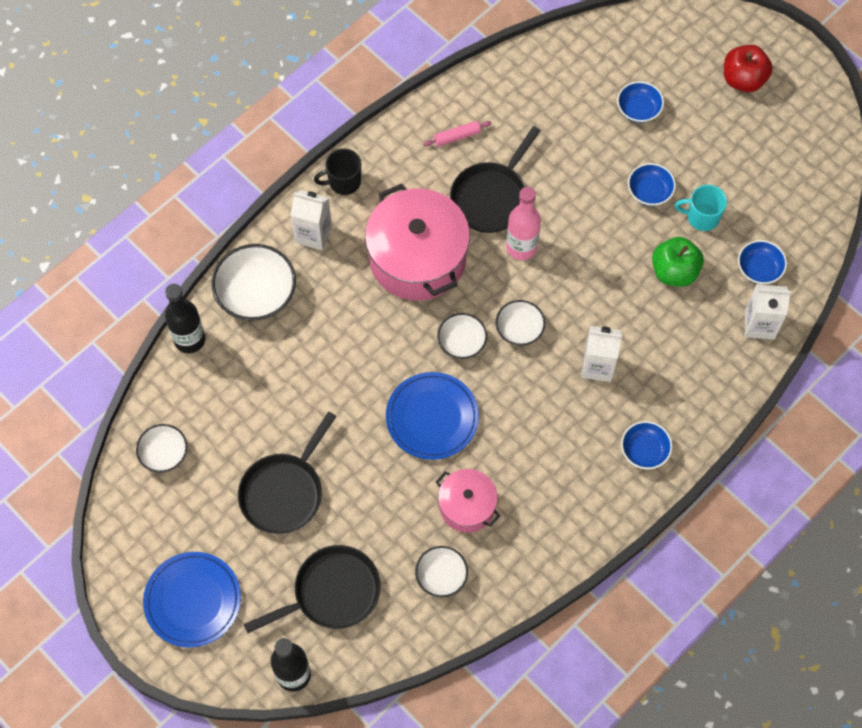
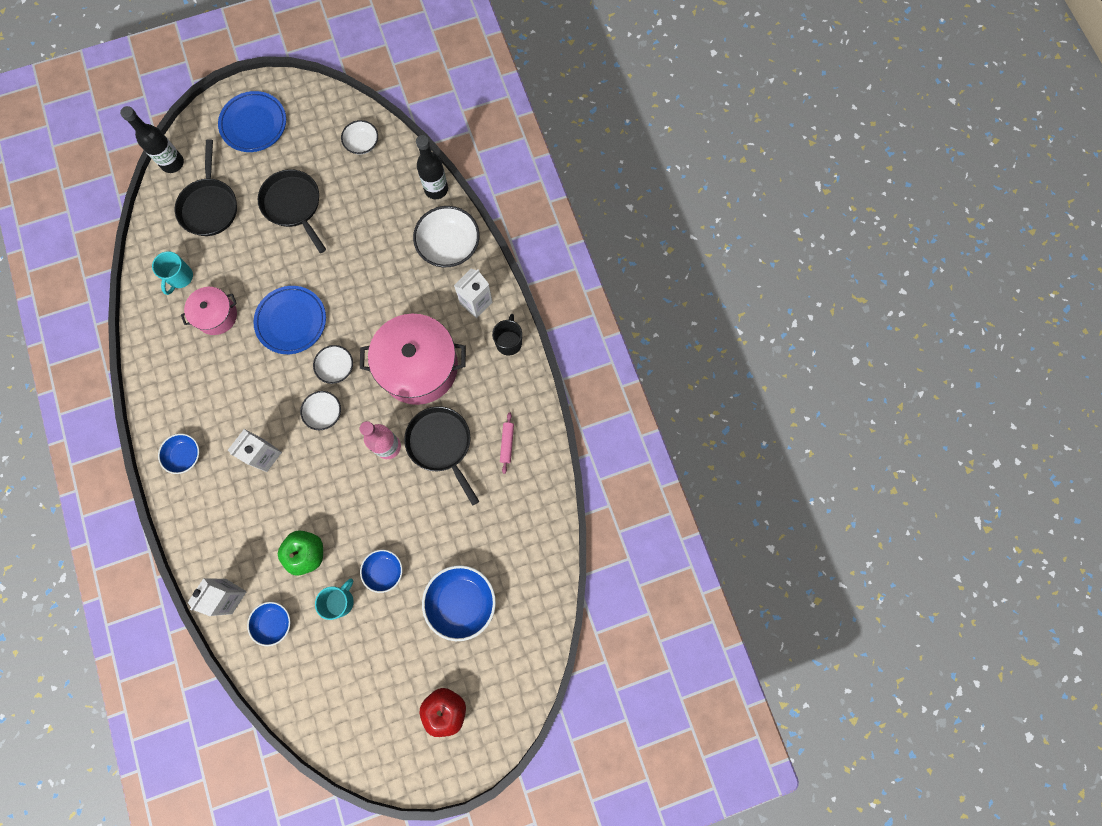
camera: 115 degrees right, 10 degrees up
white bowl [415,546,468,597] -> turquoise mug [152,251,193,295]
blue bowl [617,81,664,123] -> blue bowl [422,565,496,641], size x1.70

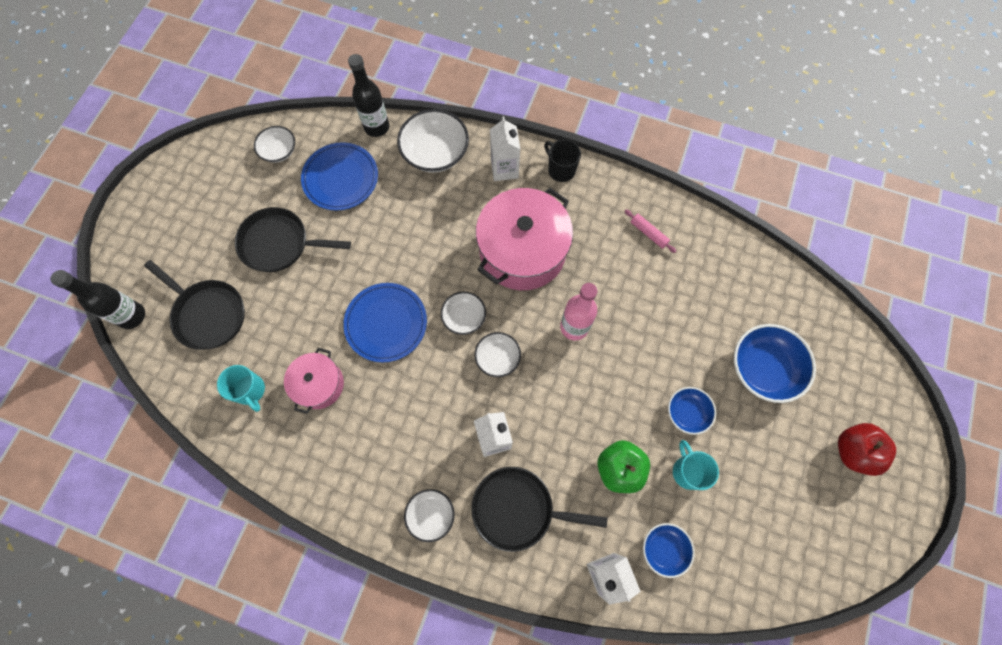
camera: 50 degrees left, 5 degrees down
blue bowl [158,434,199,474] -> white bowl [404,489,455,542]
blue plate [218,91,286,152] -> blue plate moved to [301,142,378,211]
black pan [404,406,479,506] -> black pan moved to [471,467,607,552]

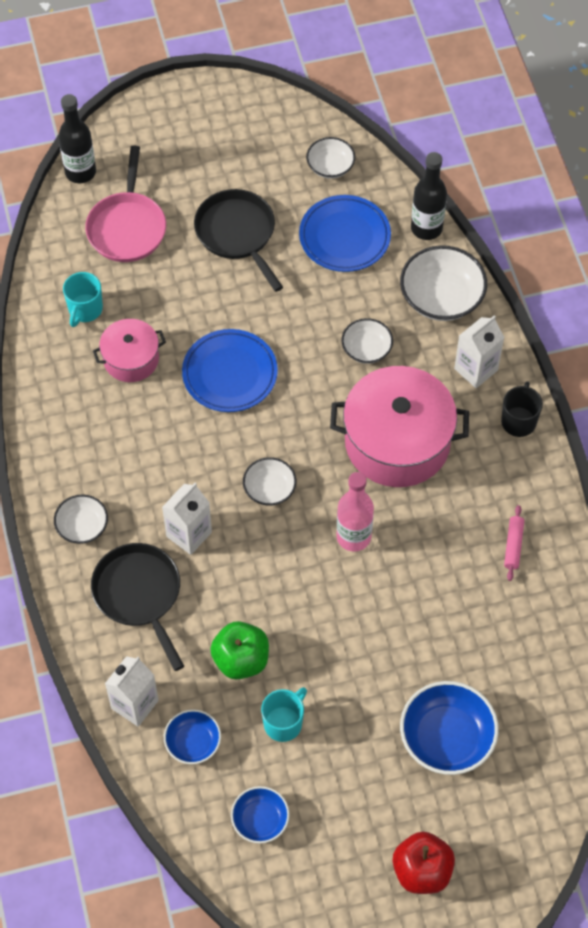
camera: 55 degrees right, 10 degrees down
black pan [144,260,245,350] -> pink pan [85,146,166,262]
white bowl [441,292,486,335] -> white bowl moved to [341,318,393,364]
blue bowl [668,387,716,435] -> blue bowl moved to [231,786,290,844]

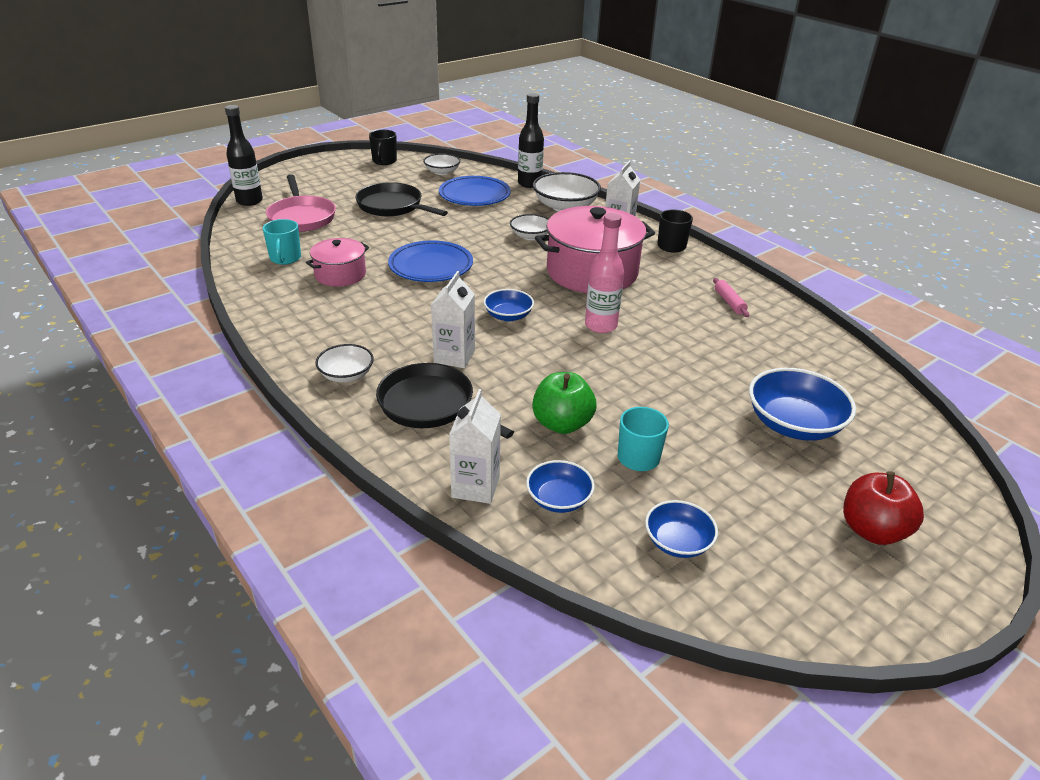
camera: 25 degrees left, 25 degrees down
white bowl [243,457,296,506] -> blue bowl [484,289,534,322]
none -> black mug [369,130,397,165]

